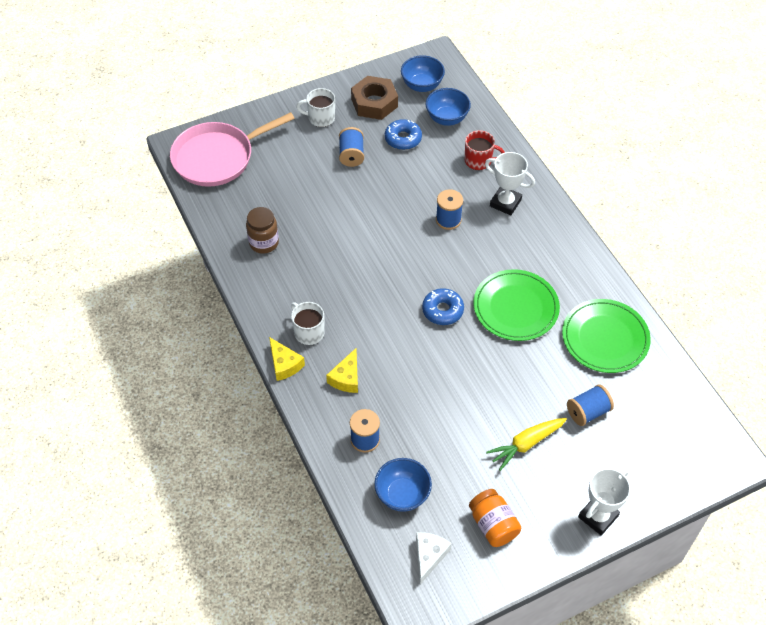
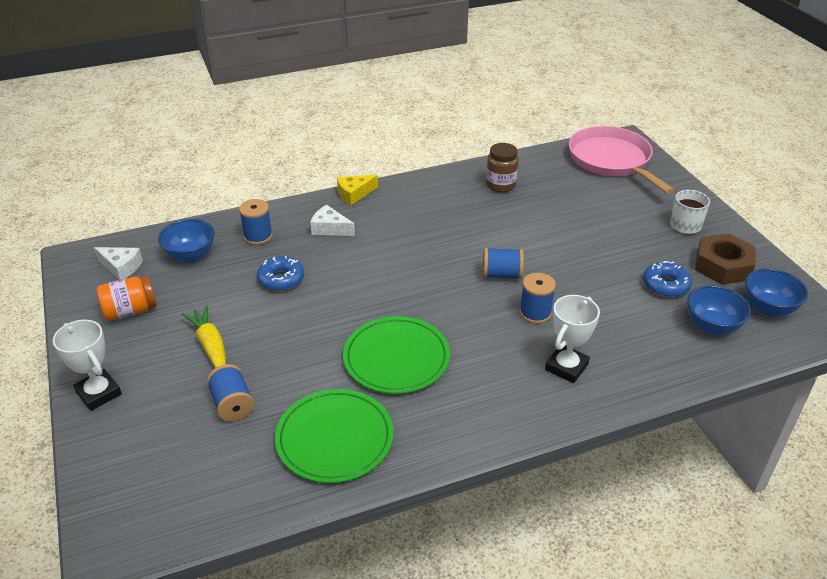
camera: 95 degrees right, 15 degrees down
white mug [291,302,325,345] -> none
yellow cheese [326,348,358,393] -> white cheese [310,205,355,236]
blue spool [339,127,364,167] -> blue spool moved to [483,247,524,279]
blue donut [422,288,464,325] -> blue donut moved to [257,256,304,291]
red mug [465,130,505,170] -> none

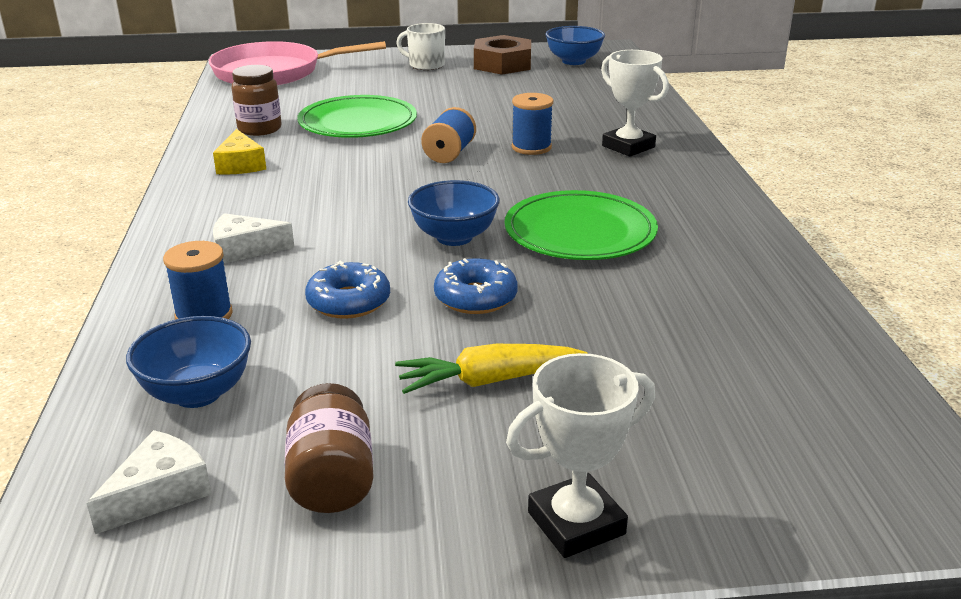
camera: 75 degrees left, 10 degrees down
orange jar [97,276,157,321] -> brown jar [284,383,374,513]
blue spool [207,364,254,421] -> none
green plate [275,389,394,483] -> green plate moved to [297,95,417,138]
white cheese [310,205,355,236] -> white cheese turned 45 degrees clockwise [213,213,295,263]
yellow cheese [337,175,378,205] -> yellow cheese moved to [213,129,266,175]
blue donut [643,261,692,297] -> blue donut moved to [434,258,518,314]
blue bowl [687,285,751,335] -> blue bowl moved to [408,180,500,246]

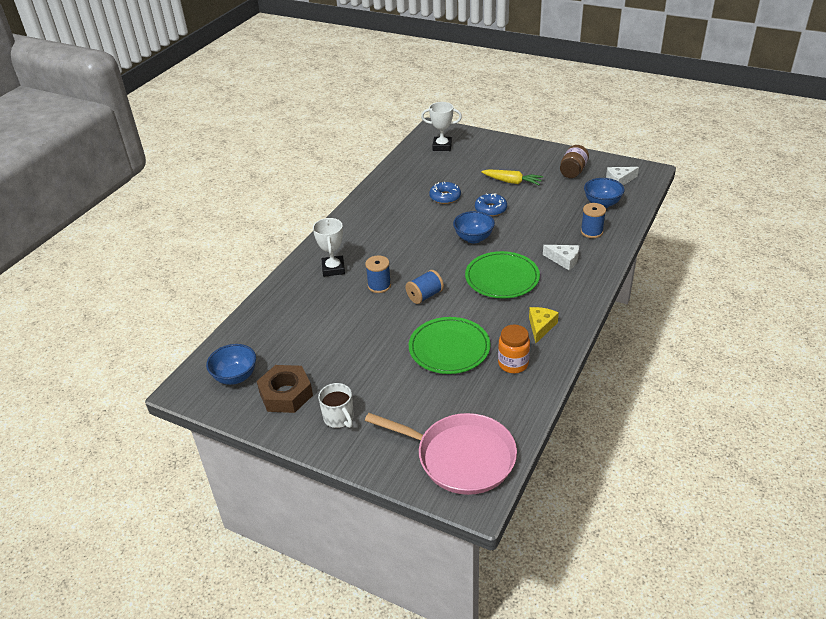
camera: 145 degrees left, 10 degrees up
brown jar [232,65,282,136] -> orange jar [498,325,530,373]
blue donut [305,260,390,319] -> blue donut moved to [429,182,461,204]
green plate [504,190,658,260] -> green plate moved to [465,251,540,298]
white trophy [506,353,655,558] -> white trophy moved to [421,102,462,151]

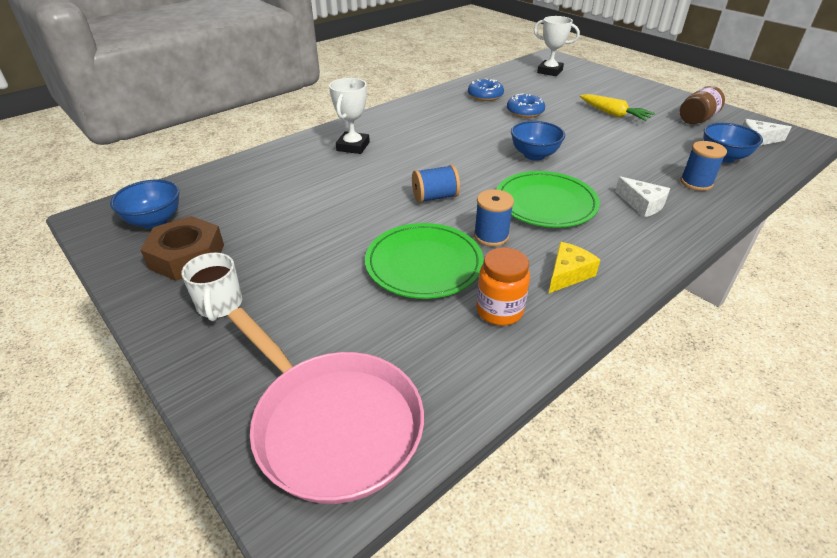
camera: 20 degrees right, 0 degrees up
blue spool [365,255,391,293] -> blue spool moved to [474,189,514,246]
blue donut [475,193,507,216] -> blue donut moved to [468,78,504,101]

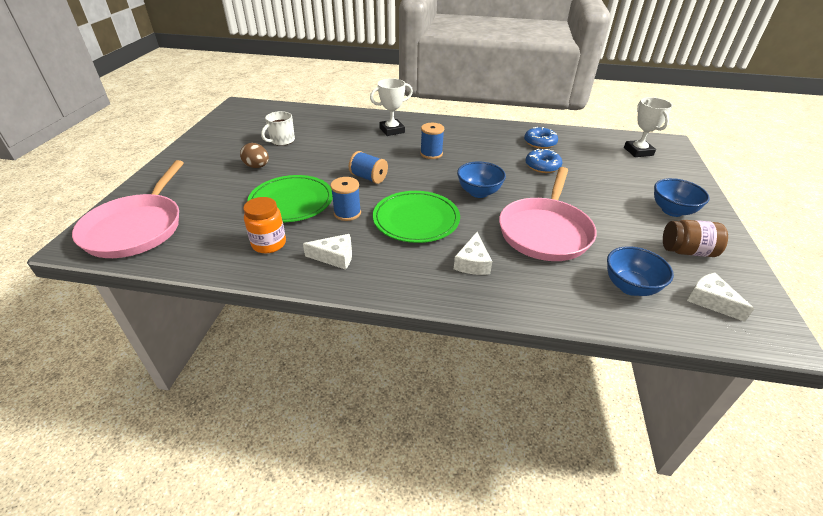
camera: 50 degrees right, 0 degrees up
blue bowl [110,179,179,228] -> blue bowl moved to [654,178,710,217]
brown nut [140,216,224,281] -> none
white mug [181,253,242,321] -> white mug moved to [261,111,295,146]
yellow cheese [548,242,600,294] -> white cheese [303,234,352,270]
yellow carrot [580,94,655,121] -> none
blue spool [680,141,727,191] -> blue spool moved to [420,123,444,159]
none -> brown egg [240,143,269,168]
none -> pink pan [499,167,597,261]

